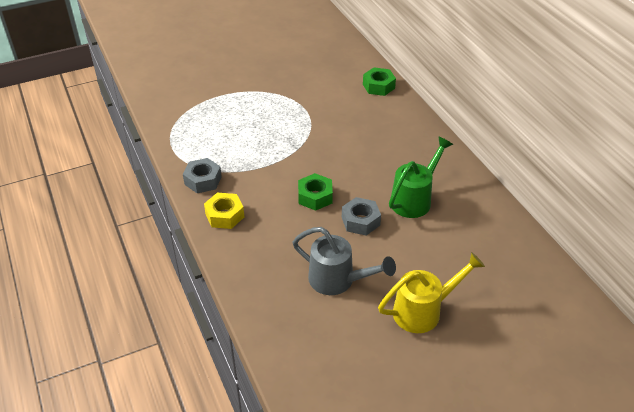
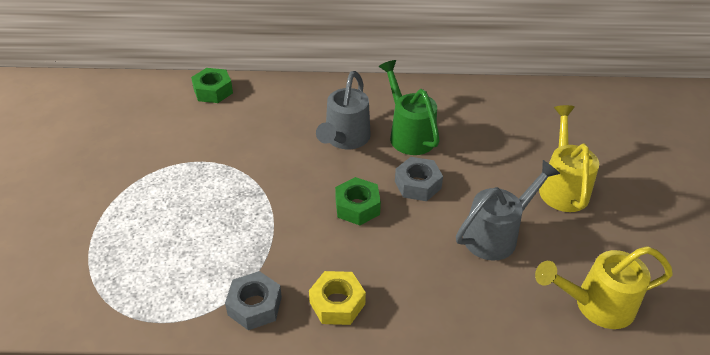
camera: 65 degrees left, 0 degrees up
none -> grey watering can [316,71,371,149]
none -> yellow watering can [535,246,673,329]

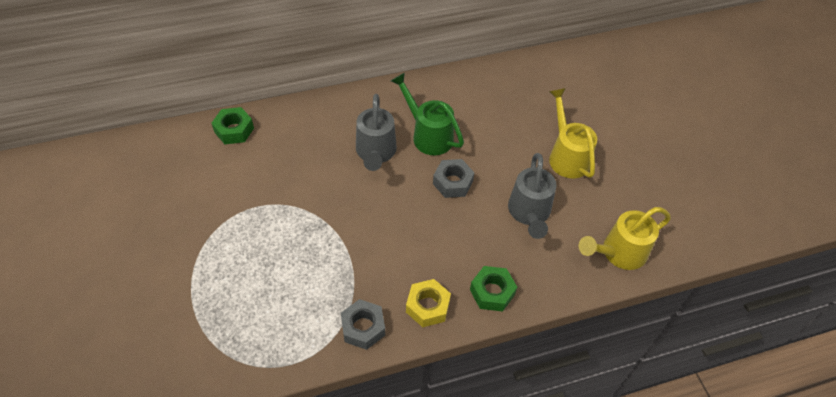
camera: 20 degrees left, 10 degrees up
green nut [335,177,381,225] -> green nut moved to [470,266,517,311]
grey watering can [456,160,560,261] -> grey watering can turned 150 degrees clockwise [508,153,556,239]

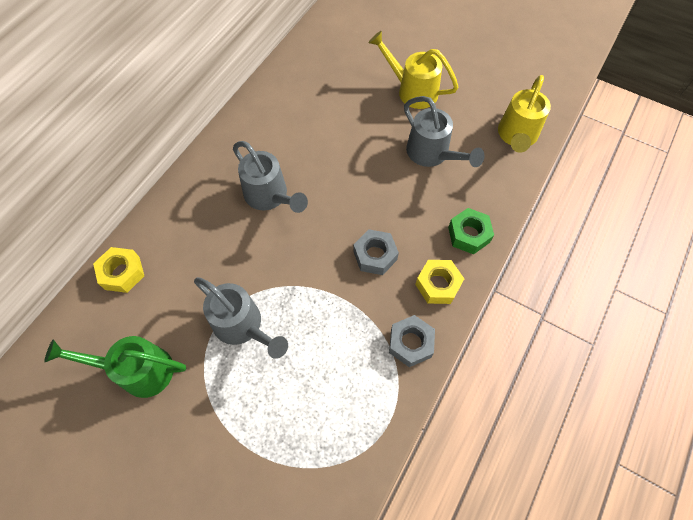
camera: 40 degrees left, 10 degrees up
green nut [212,107,254,144] -> yellow nut [93,247,144,293]
green watering can [391,72,464,155] -> green watering can moved to [44,336,186,398]
grey nut [433,159,475,198] -> grey nut moved to [353,229,399,275]
none -> grey watering can [194,277,288,359]

